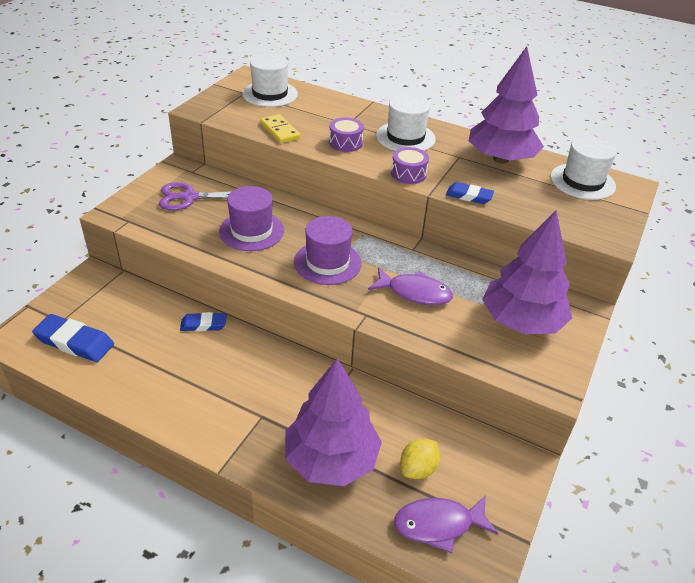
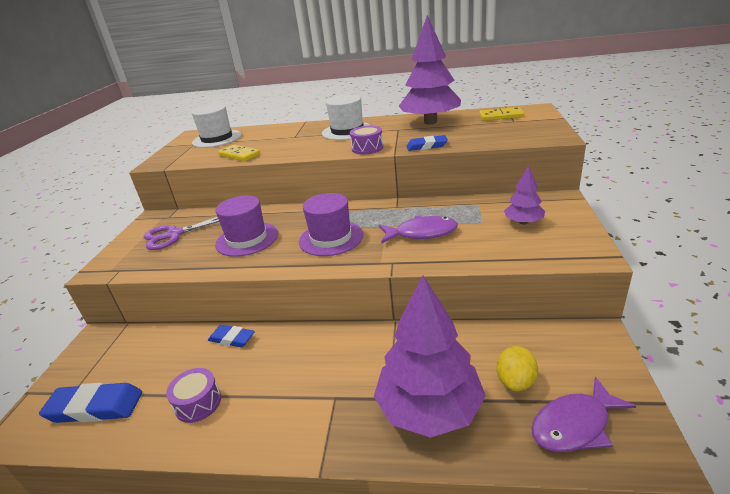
camera: 15 degrees left, 10 degrees down
blue eraser [180,312,227,331] -> blue eraser turned 45 degrees clockwise [208,325,255,348]
purple drum [329,117,364,152] -> purple drum moved to [166,368,221,423]
purple tree [482,211,572,335] -> purple tree [504,165,545,225], size x0.49
white hat [551,136,617,200] -> yellow domino [479,107,524,121]

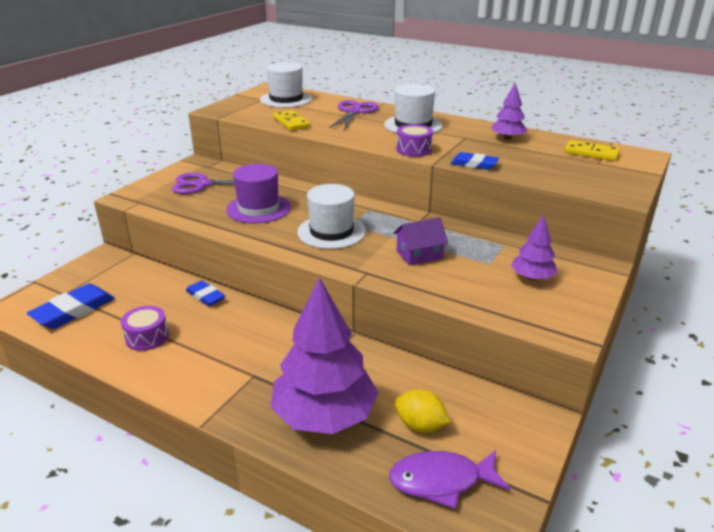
camera: 20 degrees right, 0 degrees up
blue eraser [39,383,142,423] -> blue eraser turned 75 degrees counterclockwise [27,284,115,329]
purple hat [299,193,363,256] -> white hat [297,184,366,249]
purple fish [379,216,458,244] -> purple house [393,217,448,266]
purple tree [399,15,461,124] -> purple tree [491,83,528,140], size x0.49
yellow lemon [496,346,538,391] -> yellow lemon turned 75 degrees clockwise [395,389,451,433]
none -> purple scissors [329,100,379,130]

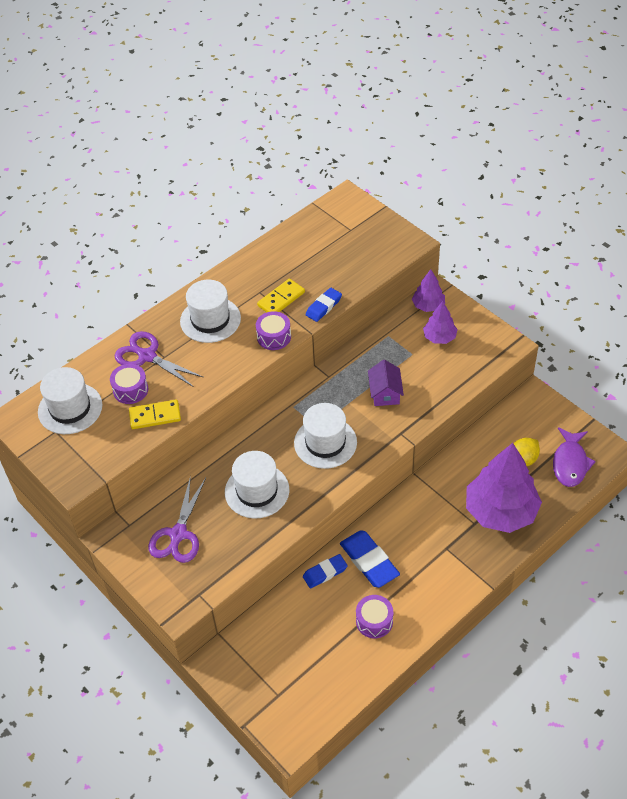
camera: 70 degrees left, 20 degrees up
blue eraser [27,284,115,329] -> blue eraser moved to [340,530,400,588]
purple hat [226,164,291,224] -> white hat [225,451,289,518]
purple tree [491,83,528,140] -> purple tree moved to [412,269,445,312]
yellow domino [564,140,620,161] -> yellow domino moved to [257,279,305,313]
none -> purple drum [110,364,148,404]

